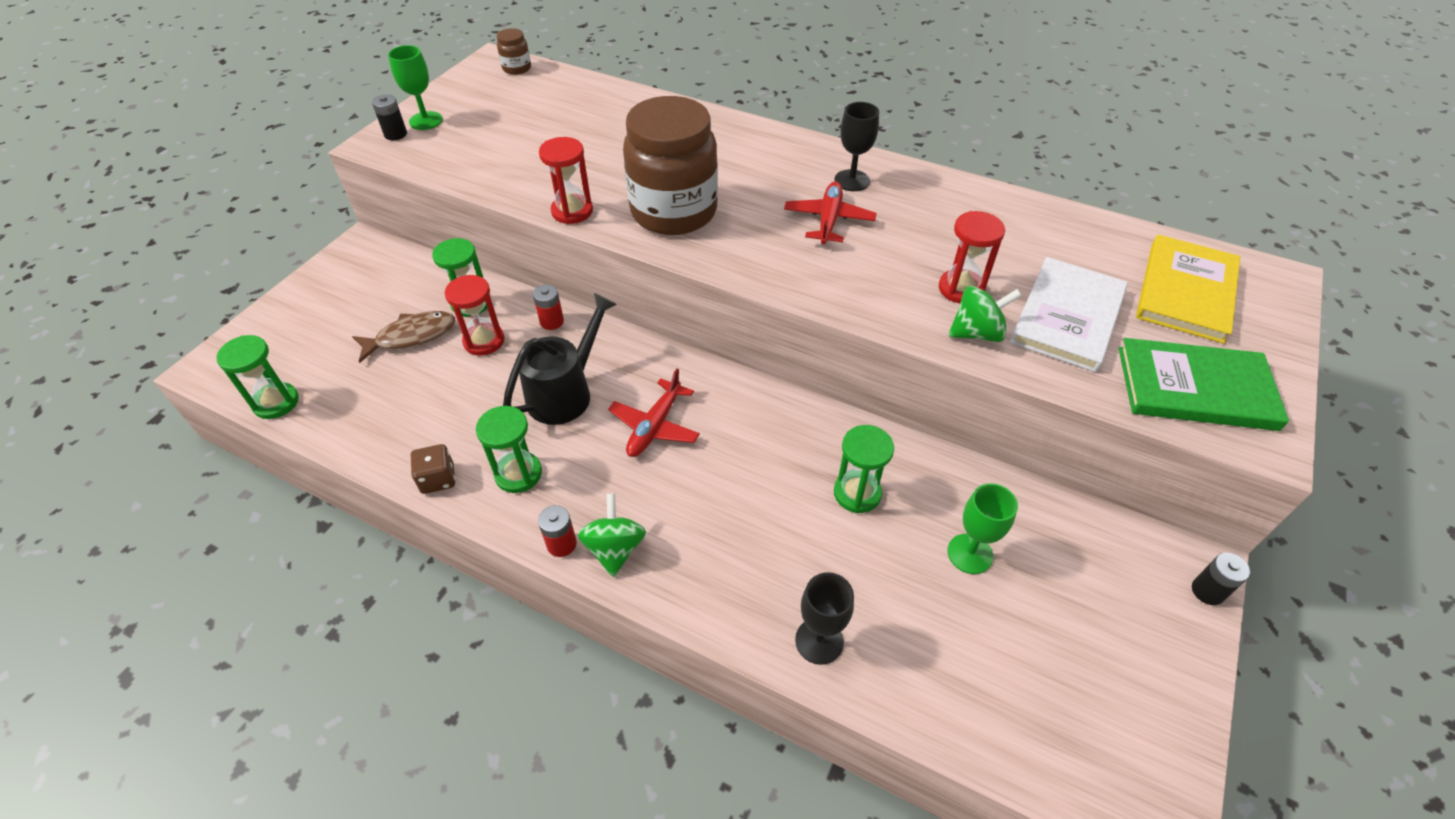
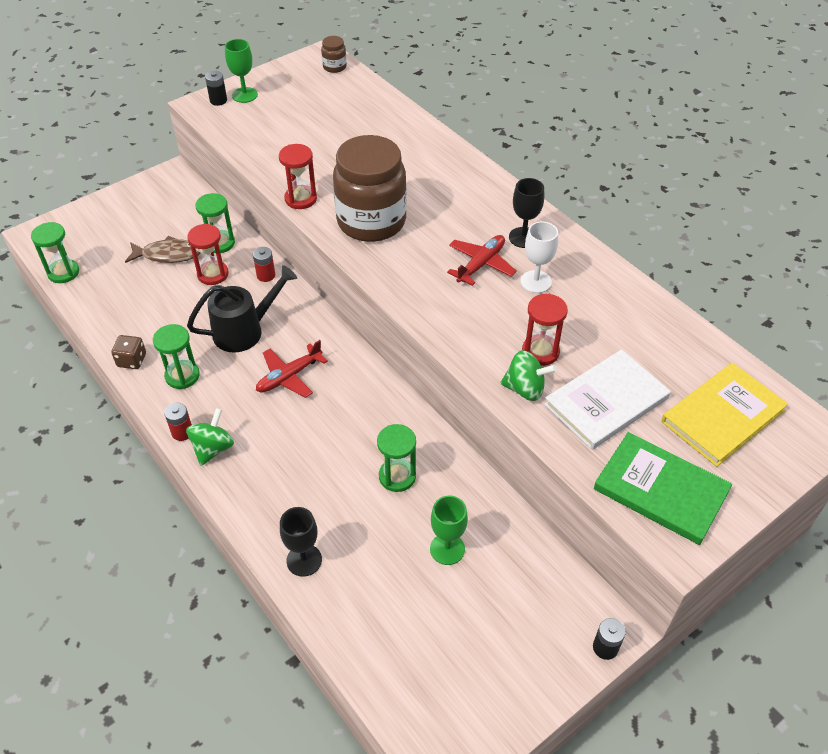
camera: 25 degrees right, 0 degrees up
none -> white goblet [520,222,558,293]

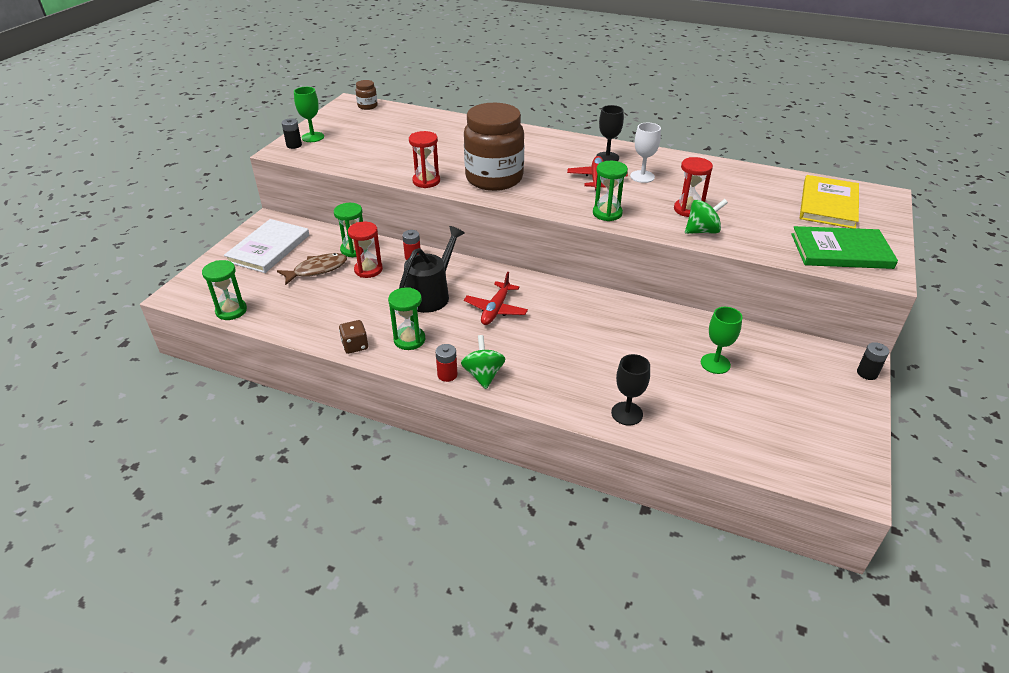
camera: 30 degrees left, 10 degrees down
green hourglass [377,424,416,492] -> green hourglass moved to [593,161,628,221]
white book [544,349,671,450] -> white book moved to [224,219,309,273]

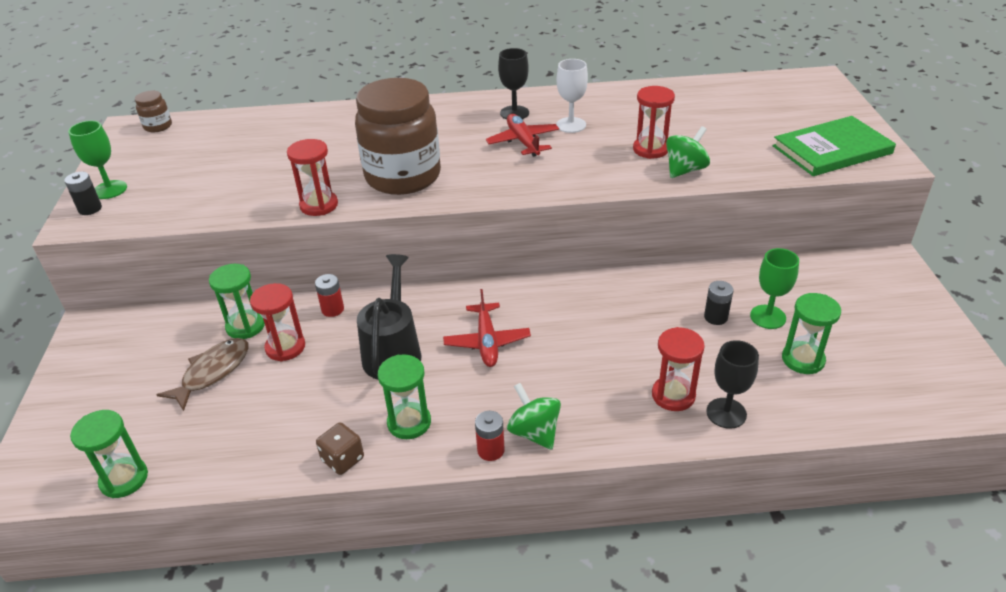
camera: 25 degrees left, 0 degrees up
white book [224,219,309,273] -> none
green hourglass [593,161,628,221] -> green hourglass moved to [782,293,841,374]
yellow book [800,175,859,228] -> none
black battery [857,342,889,380] -> black battery moved to [704,281,734,325]
none -> red hourglass [652,327,705,411]

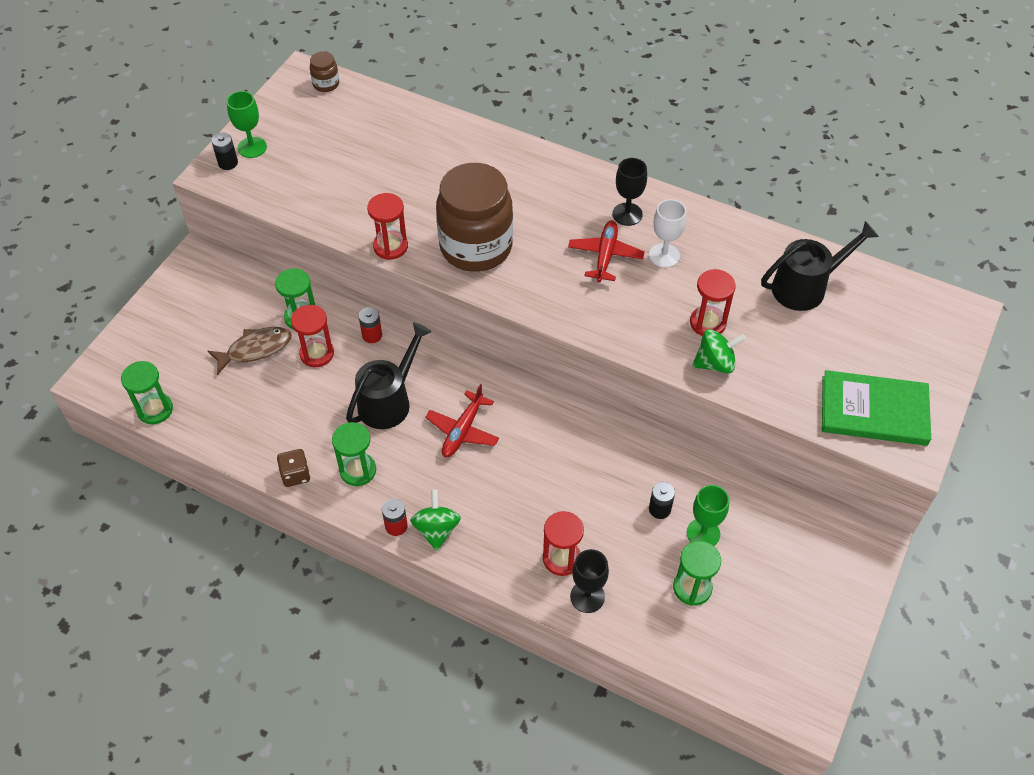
camera: 30 degrees right, 15 degrees up
none -> black watering can [761,221,879,311]

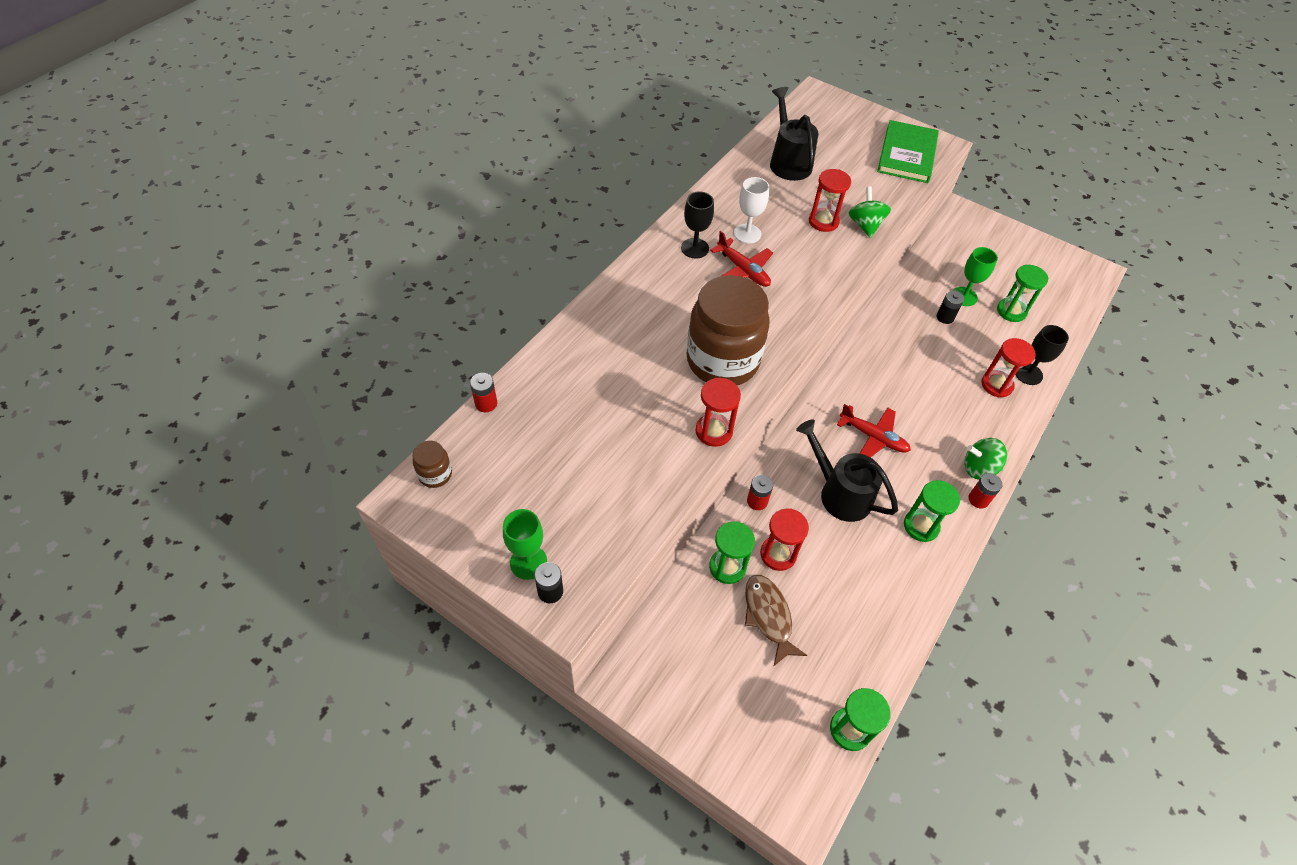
camera: 85 degrees left, 0 degrees up
brown dice [277,449,310,487] -> none
red plane [568,220,645,282] -> red plane turned 150 degrees counterclockwise [710,231,773,287]
none -> red battery [470,373,497,412]

